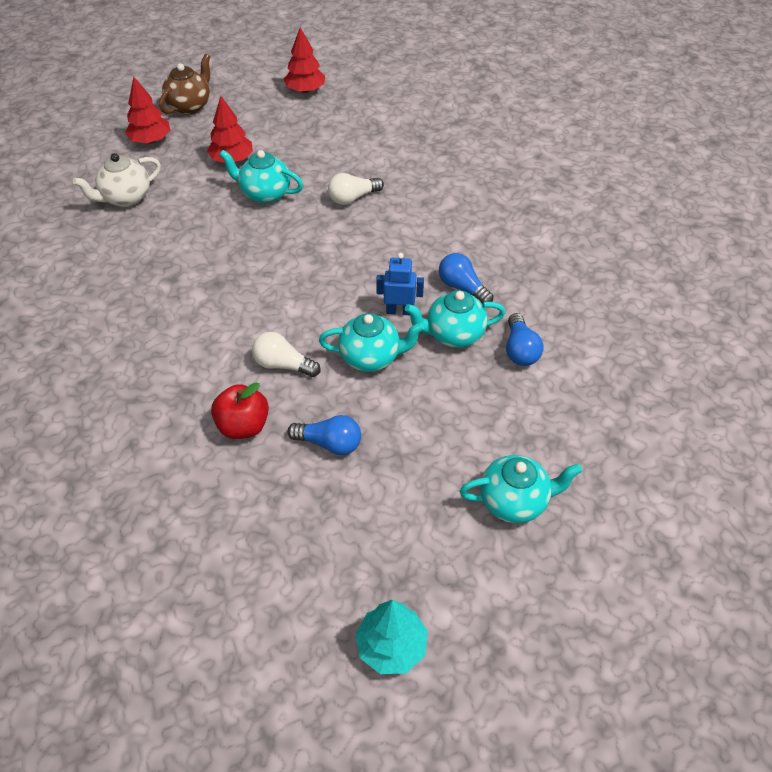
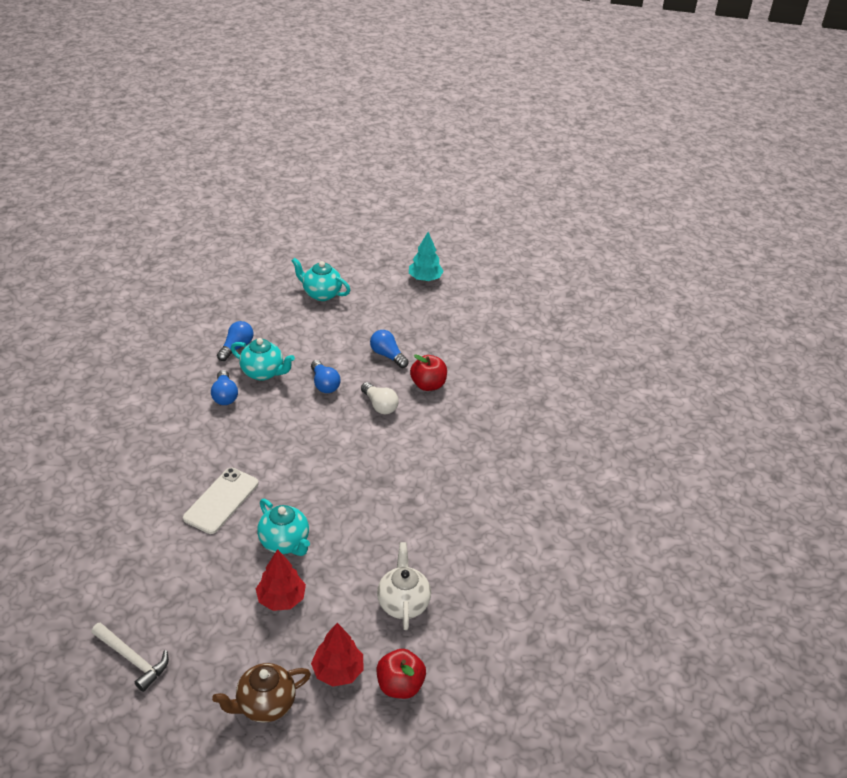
camera: 150 degrees left, 10 degrees down
white teapot [73,153,161,207] -> white teapot turned 90 degrees counterclockwise [377,542,431,630]
red tree [284,27,325,93] -> white hammer [91,622,169,692]
turquoise teapot [319,313,425,372] -> blue light bulb [311,360,340,393]
white light bulb [328,173,384,205] -> white phone [183,468,258,534]
blue robot [376,253,424,315] -> none
none -> red apple [376,649,426,699]

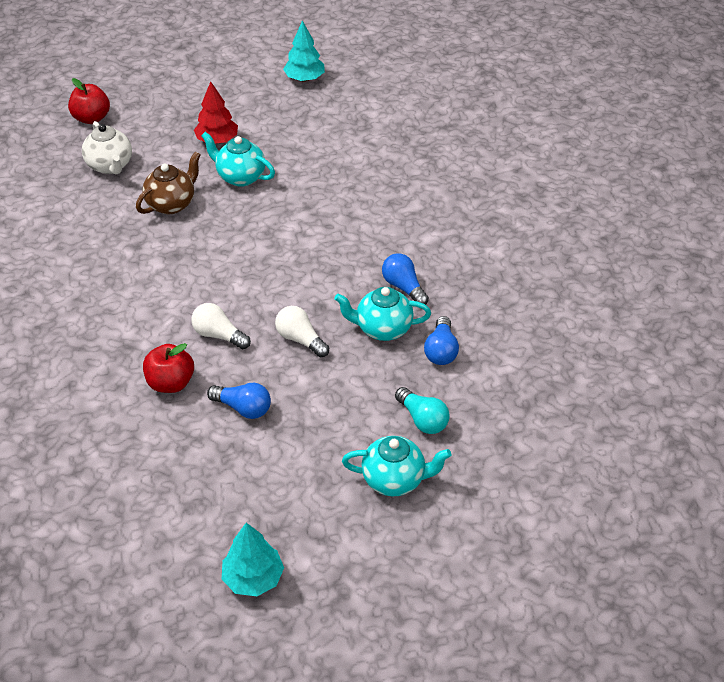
camera: 160 degrees right, 5 degrees up
white hammer [91,622,169,692] -> turquoise tree [283,21,325,82]
white phone [183,468,258,534] -> none
brown teapot [212,663,311,723] -> brown teapot moved to [136,151,201,214]
blue light bulb [311,360,340,393] -> white light bulb [275,306,329,358]
red tree [311,623,364,687] -> none
none -> turquoise light bulb [395,387,450,434]

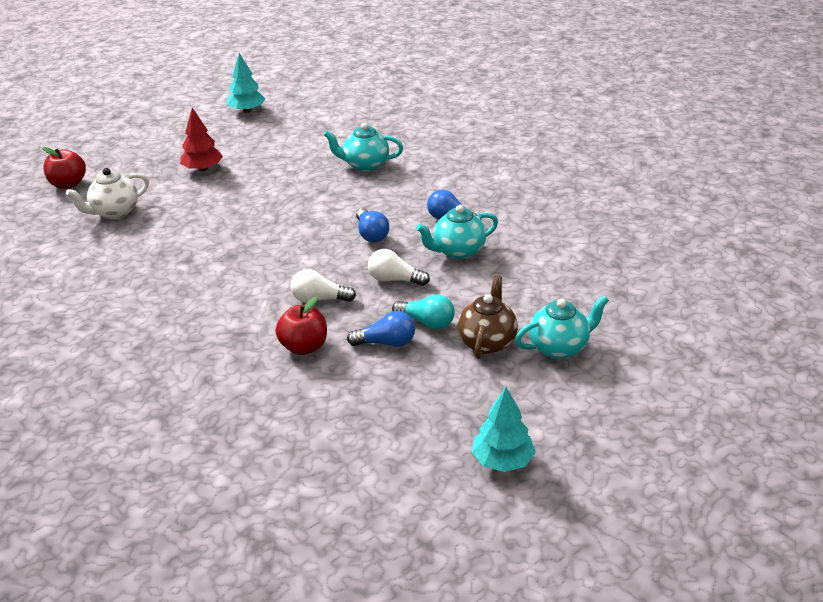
camera: 25 degrees left, 10 degrees down
white teapot [82,121,132,174] -> white teapot turned 105 degrees clockwise [66,168,149,219]
brown teapot [136,151,201,214] -> brown teapot moved to [457,275,518,359]
turquoise teapot [201,132,275,187] -> turquoise teapot moved to [324,123,403,172]
turquoise light bulb [395,387,450,434] -> turquoise light bulb moved to [392,294,455,329]
blue light bulb [424,316,459,365] -> blue light bulb moved to [356,208,389,242]

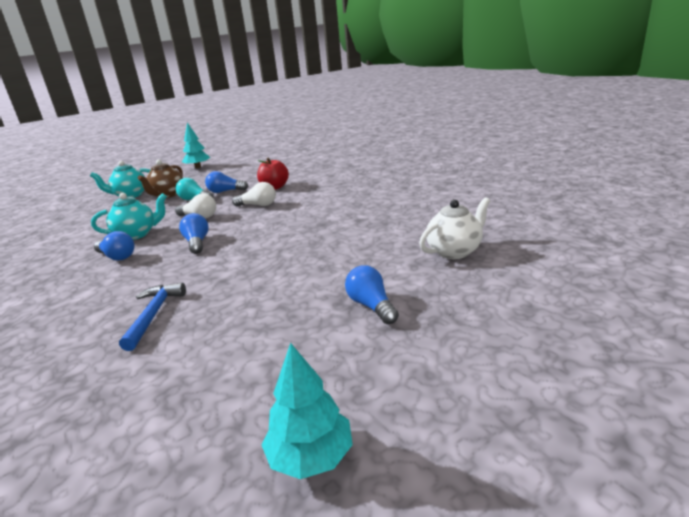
camera: 175 degrees left, 10 degrees down
red apple [42,147,86,189] -> none
red tree [180,108,223,172] -> blue light bulb [345,265,399,325]
turquoise teapot [324,123,403,172] -> blue hammer [119,283,186,351]

